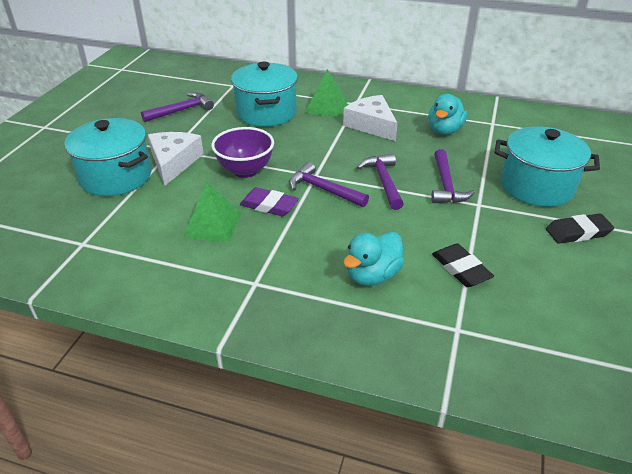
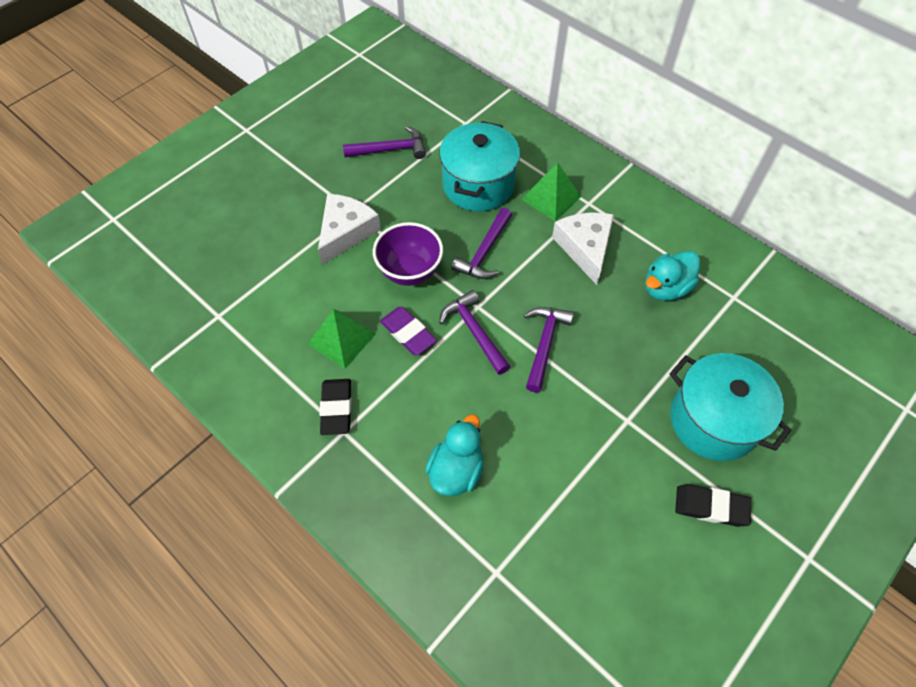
camera: 25 degrees right, 20 degrees up
turquoise pot [64,118,151,196] -> none
turquoise duck [343,232,405,286] -> turquoise duck turned 135 degrees clockwise [426,414,484,496]
purple hammer [431,149,475,203] -> purple hammer moved to [451,208,512,279]
black eraser [432,243,494,287] -> black eraser moved to [320,379,351,435]

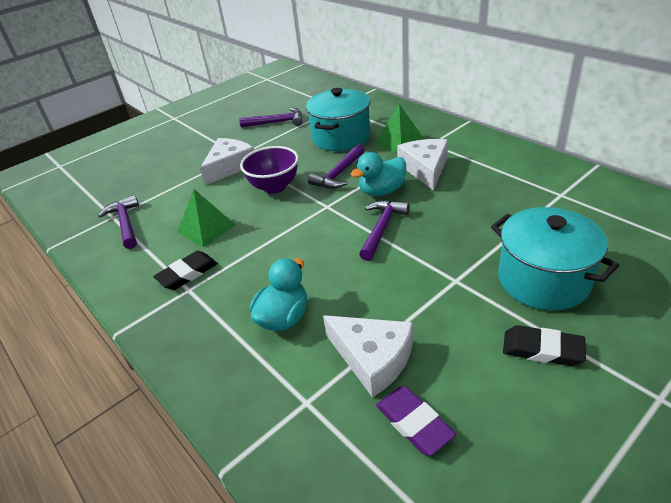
camera: 10 degrees right, 20 degrees down
black eraser [320,379,351,435] -> black eraser turned 45 degrees clockwise [153,251,218,290]
purple eraser [380,307,437,355] -> purple eraser moved to [376,386,456,456]
purple hammer [439,290,510,375] -> purple hammer moved to [98,195,139,249]
turquoise duck [645,251,700,301] -> turquoise duck moved to [351,152,406,196]
none -> white cheese [323,315,413,397]

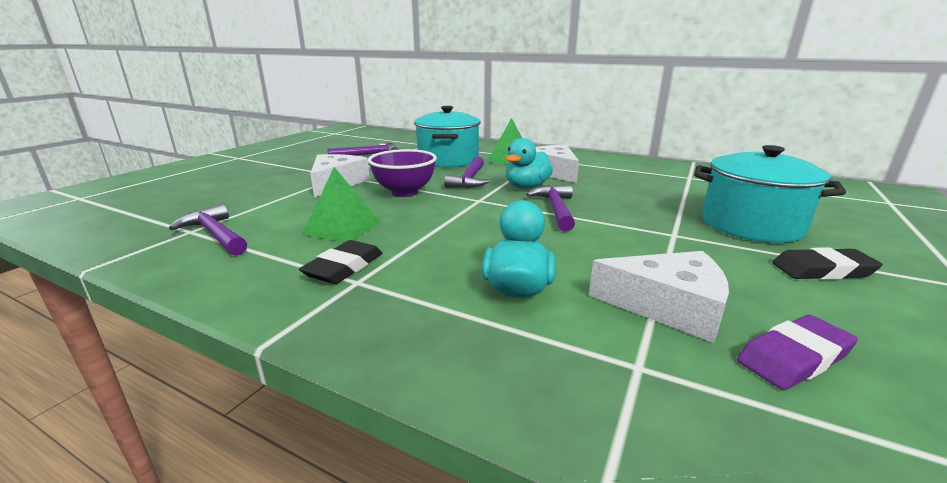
camera: 25 degrees left, 15 degrees down
purple eraser [376,386,456,456] -> purple eraser turned 60 degrees counterclockwise [737,315,858,390]

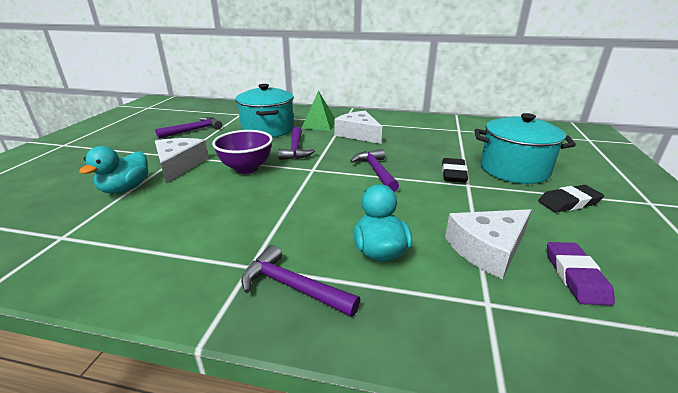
camera: 15 degrees left, 5 degrees up
purple hammer [169,203,247,256] -> purple hammer moved to [241,245,360,317]
black eraser [299,240,383,284] -> black eraser moved to [442,158,468,183]
green pyramid [302,167,380,242] -> none
turquoise duck [506,138,553,189] -> turquoise duck moved to [79,146,148,194]
white cheese [589,251,729,343] -> white cheese turned 150 degrees clockwise [445,209,532,279]
purple eraser [737,315,858,390] -> purple eraser turned 45 degrees counterclockwise [547,242,615,305]

